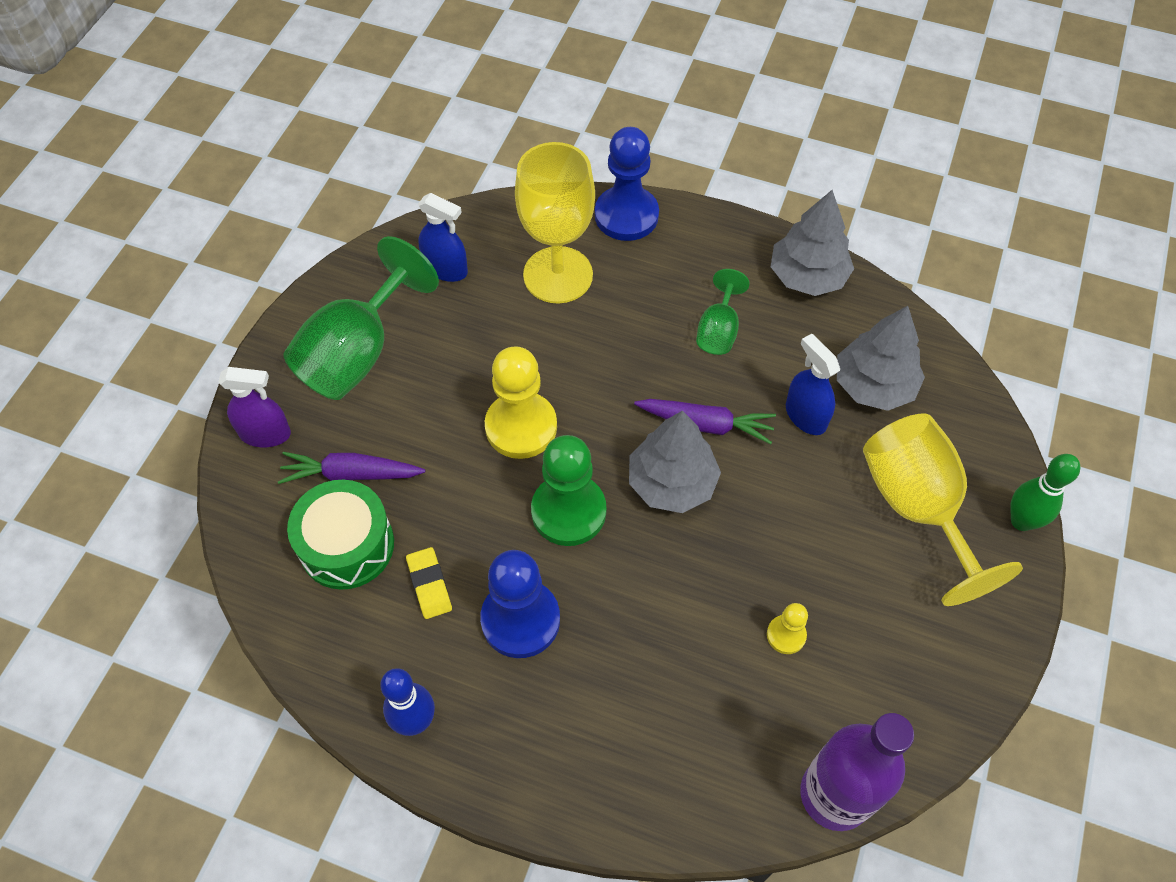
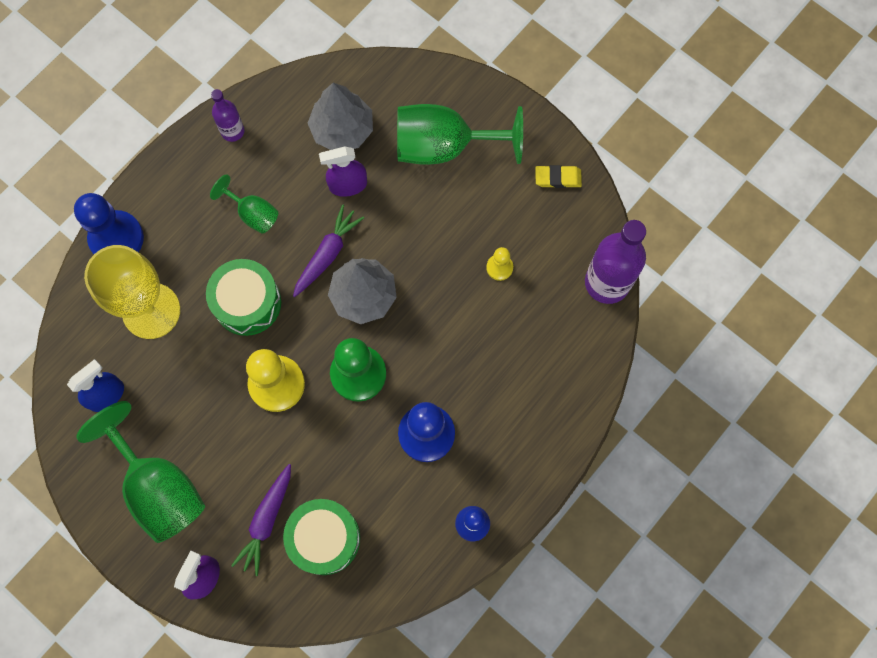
camera: 70 degrees left, 15 degrees up
yellow eraser [406,547,452,619] -> yellow eraser moved to [535,165,582,188]
grey tree [771,190,854,296] -> purple bottle [211,89,244,142]
blue spray bottle [786,334,840,435] -> purple spray bottle [319,147,367,197]
yellow goblet [863,413,1023,606] -> green goblet [397,104,523,165]
green bowling pin [1010,454,1080,531] -> none
none -> green drum [206,259,281,336]

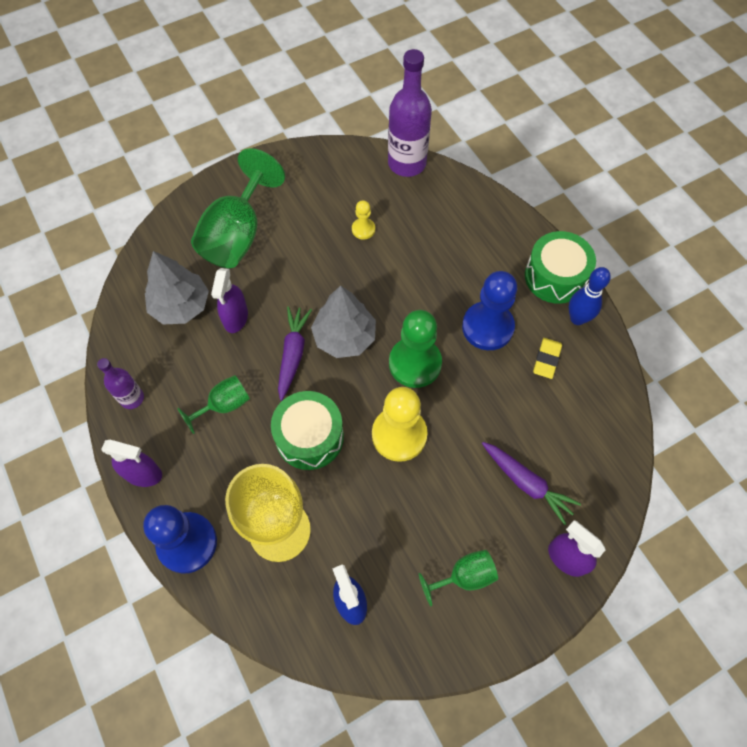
camera: 70 degrees left, 10 degrees down
green goblet [76,401,205,543] -> green goblet [419,550,498,606], size x0.52
green drum [283,499,360,575] -> green drum moved to [525,231,596,304]
purple carrot [293,204,364,297] -> purple carrot turned 45 degrees clockwise [278,306,312,401]
yellow eraser [535,165,582,188] -> yellow eraser moved to [533,338,562,379]
none -> purple spray bottle [101,440,162,487]

